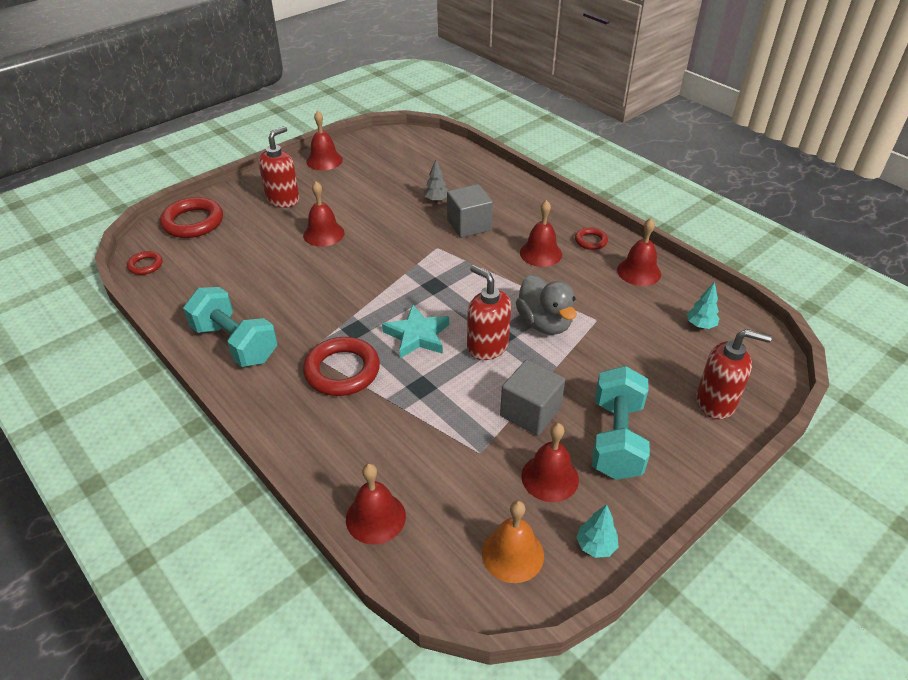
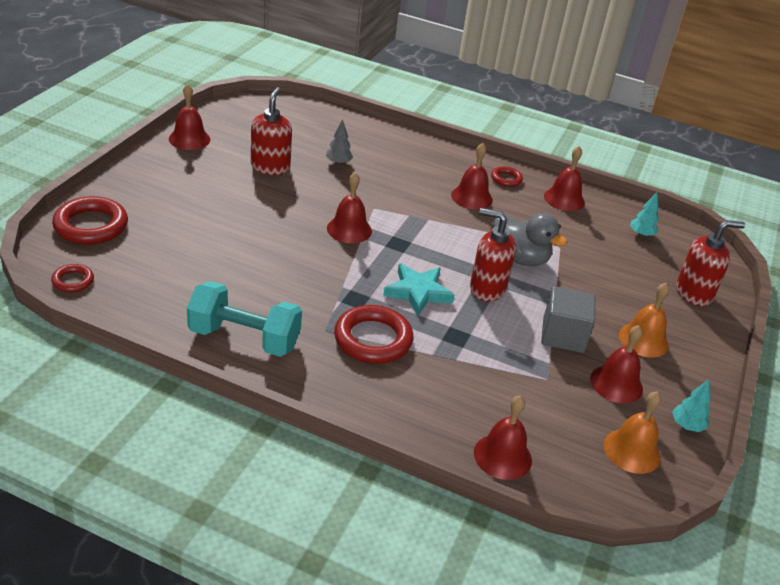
camera: 30 degrees left, 5 degrees down
red soap dispenser [258,126,299,208] -> red soap dispenser moved to [251,87,292,175]
red bell [303,181,344,247] -> red bell moved to [327,172,372,243]
grey cube [447,184,493,238] -> none
turquoise dumbbell [592,366,650,480] -> orange bell [619,283,669,358]

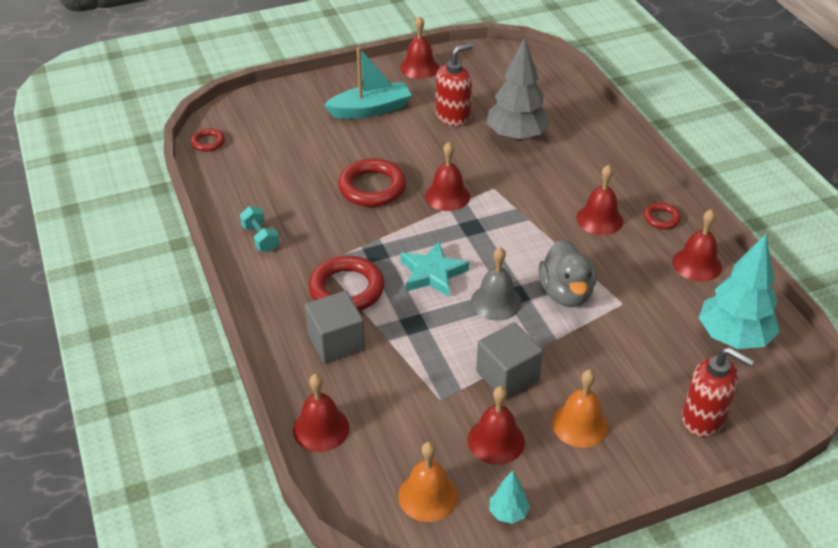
camera: 50 degrees right, 5 degrees up
red ring [52,196,128,245] -> red ring moved to [338,158,406,207]
turquoise dumbbell [187,281,302,357] -> turquoise dumbbell [240,206,279,252], size x0.53
grey tree [326,119,353,165] -> grey tree [486,37,550,141], size x2.21
red soap dispenser [470,208,516,301] -> grey bell [471,247,521,321]
turquoise tree [630,192,659,237] -> turquoise tree [699,234,780,349], size x2.21
none -> grey cube [305,291,365,363]
none -> turquoise boat [324,47,412,119]

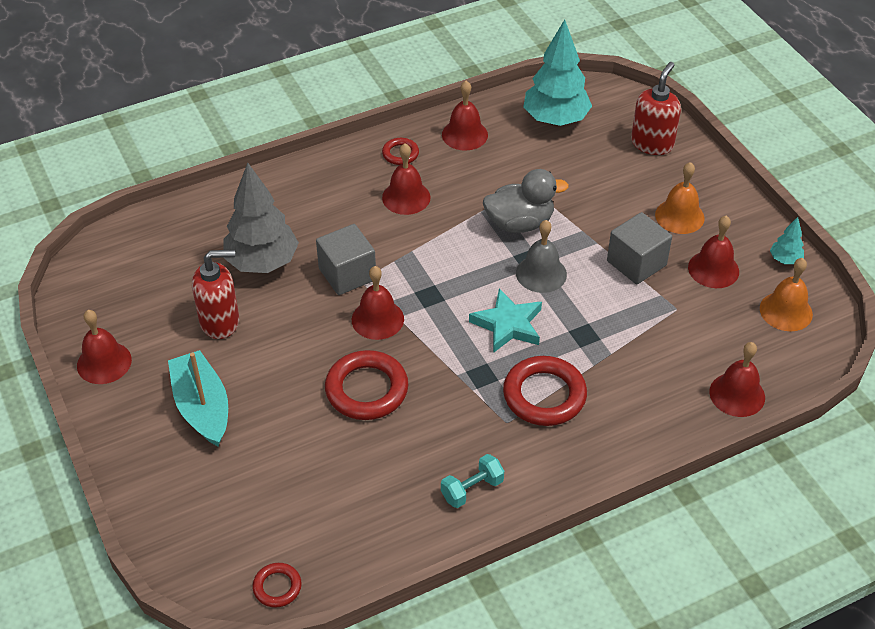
camera: 95 degrees left, 5 degrees up
grey cube [305,291,365,363] -> grey cube moved to [316,224,376,295]
red soap dispenser [436,43,473,126] -> red soap dispenser turned 120 degrees clockwise [192,250,239,339]

